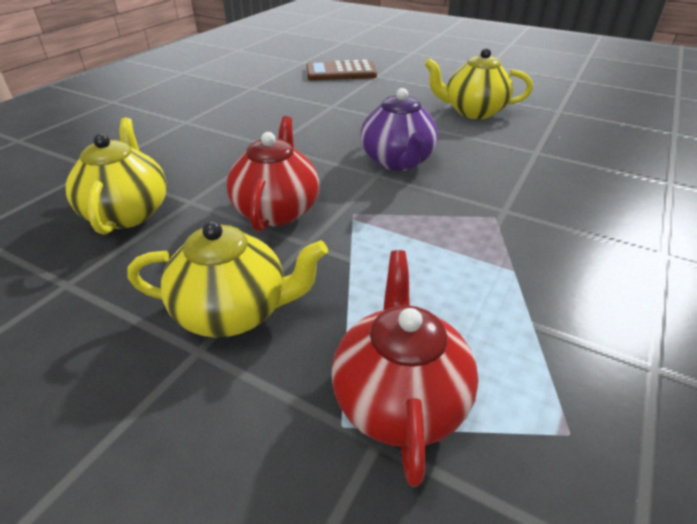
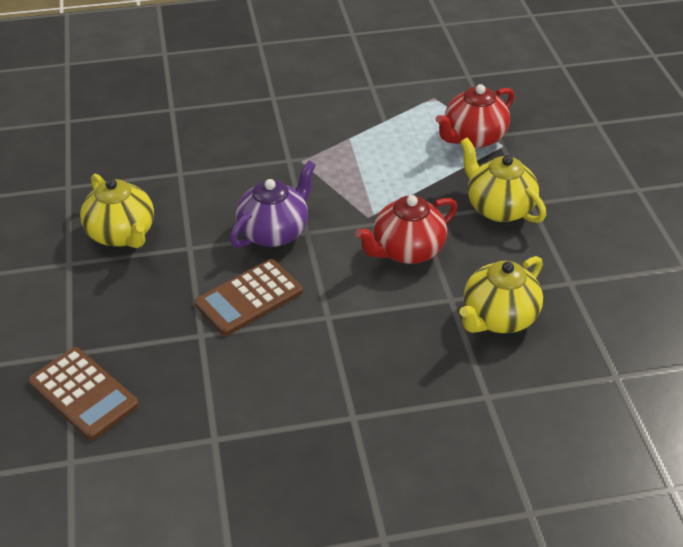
camera: 130 degrees left, 5 degrees up
none -> brown calculator [194,259,303,336]

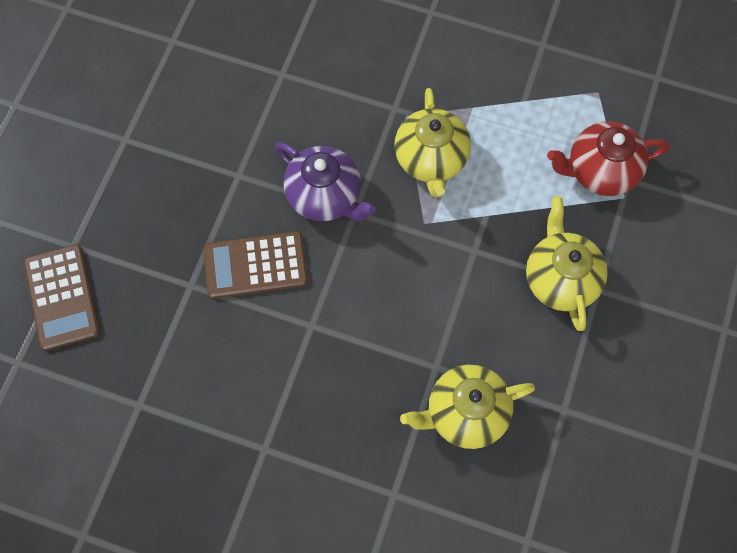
camera: 30 degrees right, 25 degrees up
yellow teapot [80,174,154,248] -> yellow teapot moved to [394,88,471,197]
purple teapot [230,161,316,248] -> purple teapot turned 60 degrees clockwise [275,142,376,221]
red teapot [355,195,457,264] -> none

